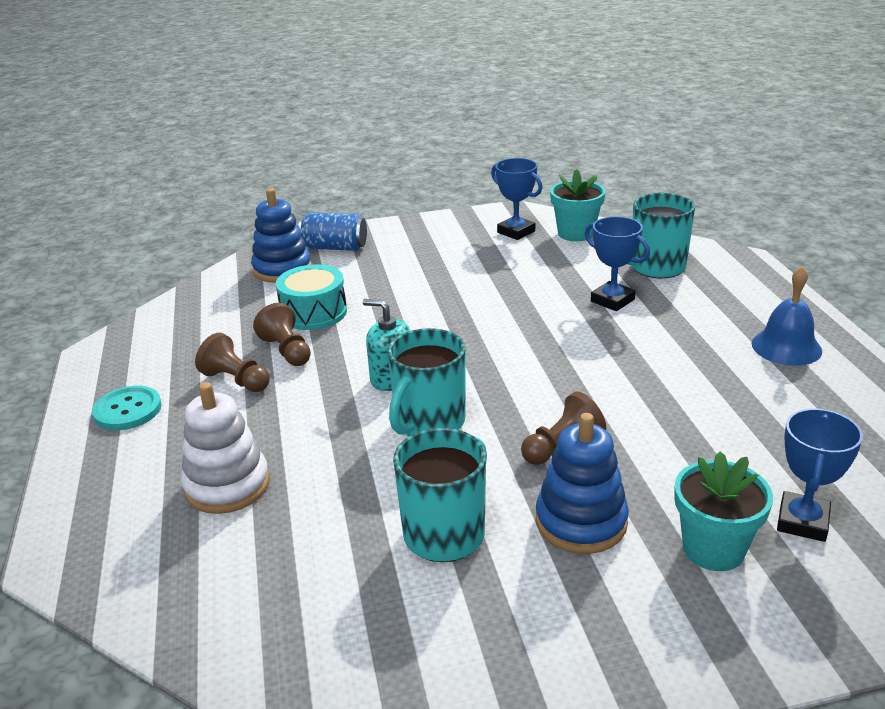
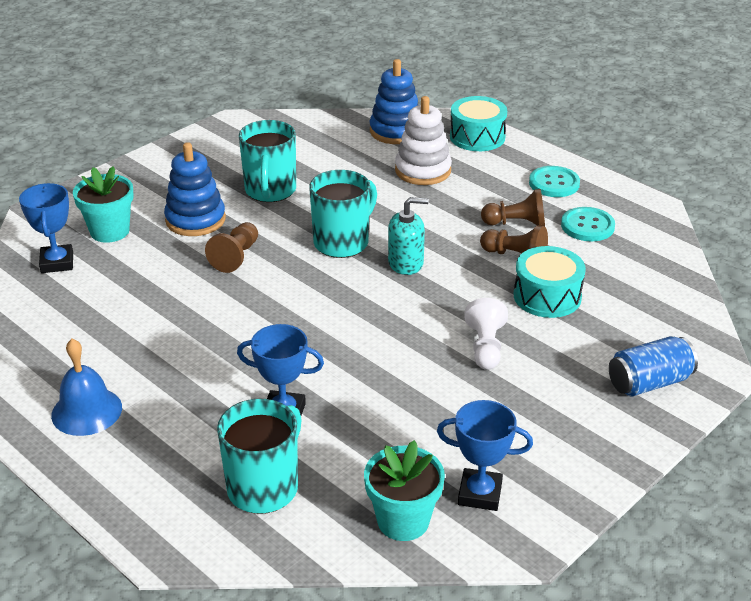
camera: 145 degrees right, 5 degrees up
blue stacking toy [251,188,312,283] -> blue stacking toy moved to [370,59,418,144]
turquoise mug [387,328,466,436] -> turquoise mug turned 45 degrees clockwise [309,170,377,258]
none -> turquoise drum [450,96,507,151]
none -> white pawn [465,298,508,370]
none -> turquoise button [561,207,615,241]

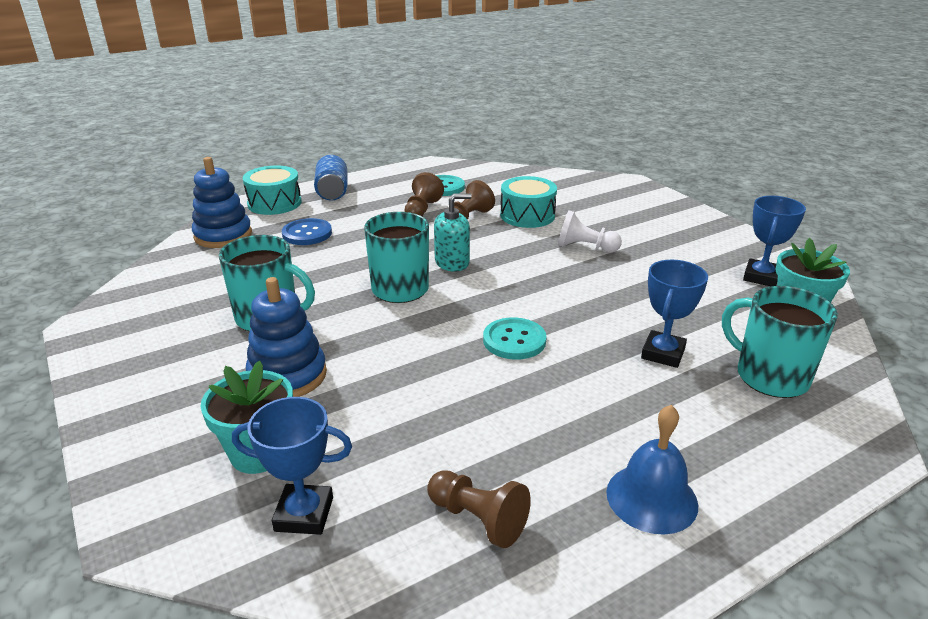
camera: 75 degrees left, 5 degrees down
brown pawn [205,222,258,273] -> brown pawn moved to [427,470,531,548]
turquoise soap dispenser [388,197,429,275] -> turquoise soap dispenser turned 60 degrees clockwise [434,193,472,271]
white stacking toy [395,96,452,185] -> blue button [282,218,332,245]
turquoise button [529,166,580,197] -> turquoise button moved to [483,317,547,360]
blue can [609,336,698,396] -> blue can moved to [314,154,347,200]

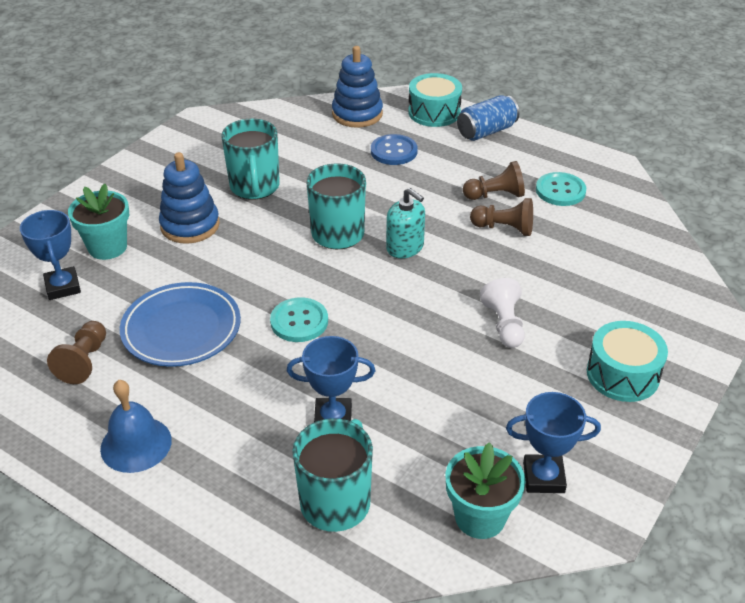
camera: 65 degrees right, 10 degrees up
turquoise drum [500,176,557,228] -> turquoise drum moved to [587,321,668,402]
none -> blue plate [120,282,241,367]

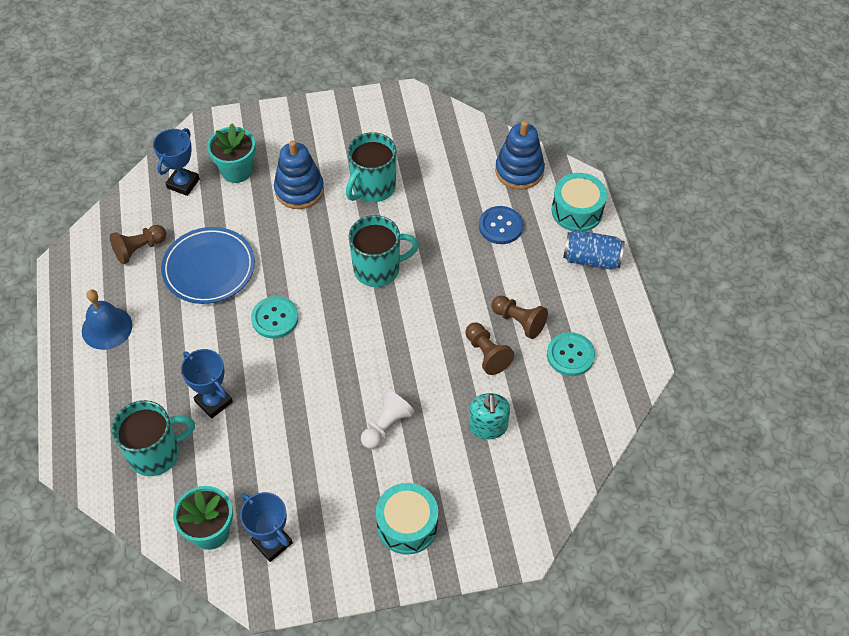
camera: 45 degrees right, 15 degrees up
turquoise soap dispenser [386,188,425,258] -> turquoise soap dispenser moved to [468,393,510,439]

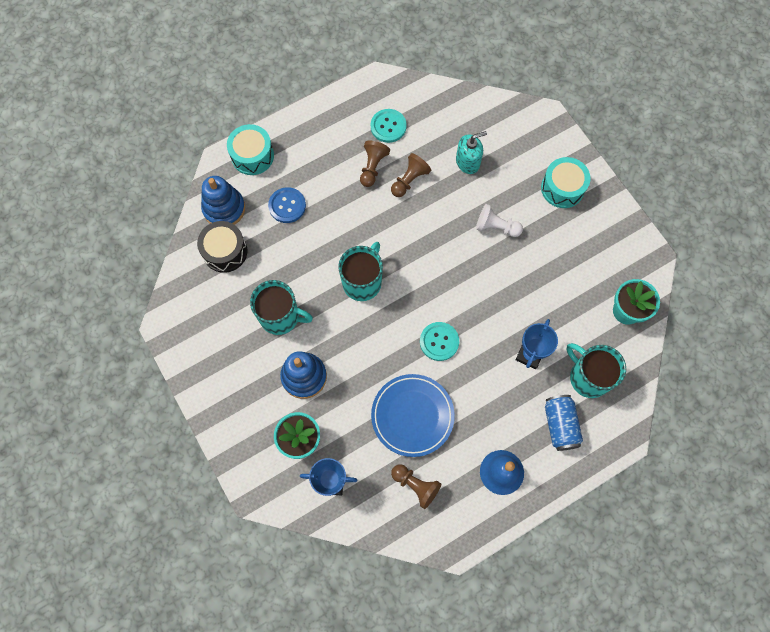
camera: 110 degrees left, 15 degrees up
blue trophy [240,492,293,562] -> none
turquoise mug [349,215,419,287] -> turquoise mug turned 60 degrees clockwise [338,242,383,301]
blue can [563,230,625,270] -> blue can moved to [545,395,583,451]
none -> black drum [197,221,247,273]

